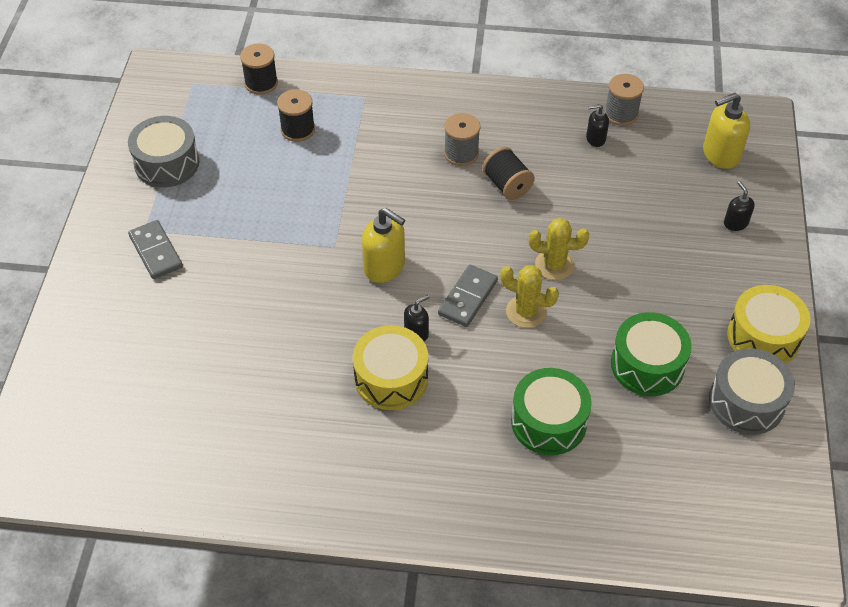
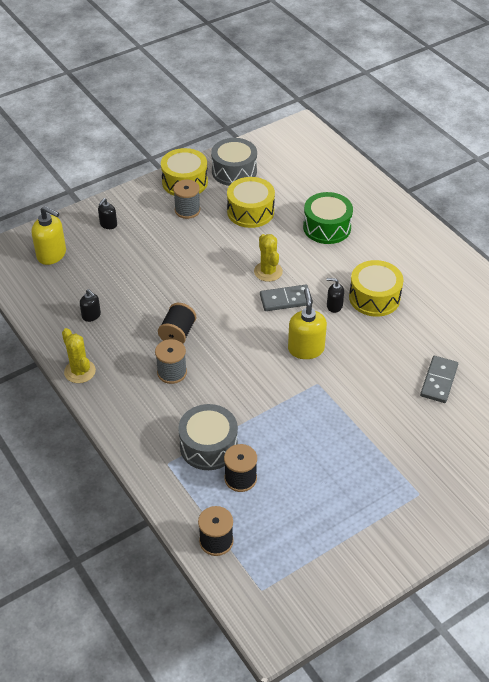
camera: 130 degrees left, 5 degrees down
grey drum [128,116,199,188] -> grey drum moved to [178,404,238,470]
grey domino [128,220,183,279] -> grey domino moved to [420,356,458,403]
yellow cactus [529,218,589,280] -> yellow cactus moved to [62,328,96,383]
grey spool [605,74,644,126] -> grey spool moved to [173,180,200,219]
green drum [611,312,692,396] -> yellow drum [227,177,275,228]

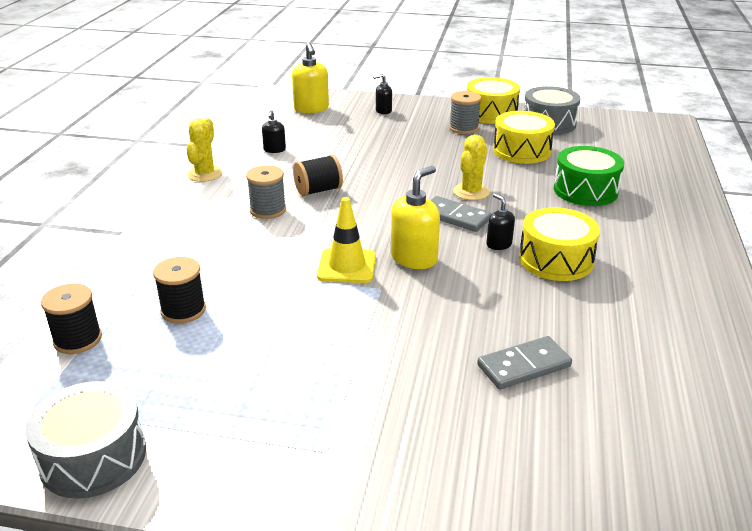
camera: 45 degrees right, 15 degrees down
grey drum [178,404,238,470] -> grey drum moved to [25,381,146,499]
none -> yellow traffic cone [317,197,376,283]

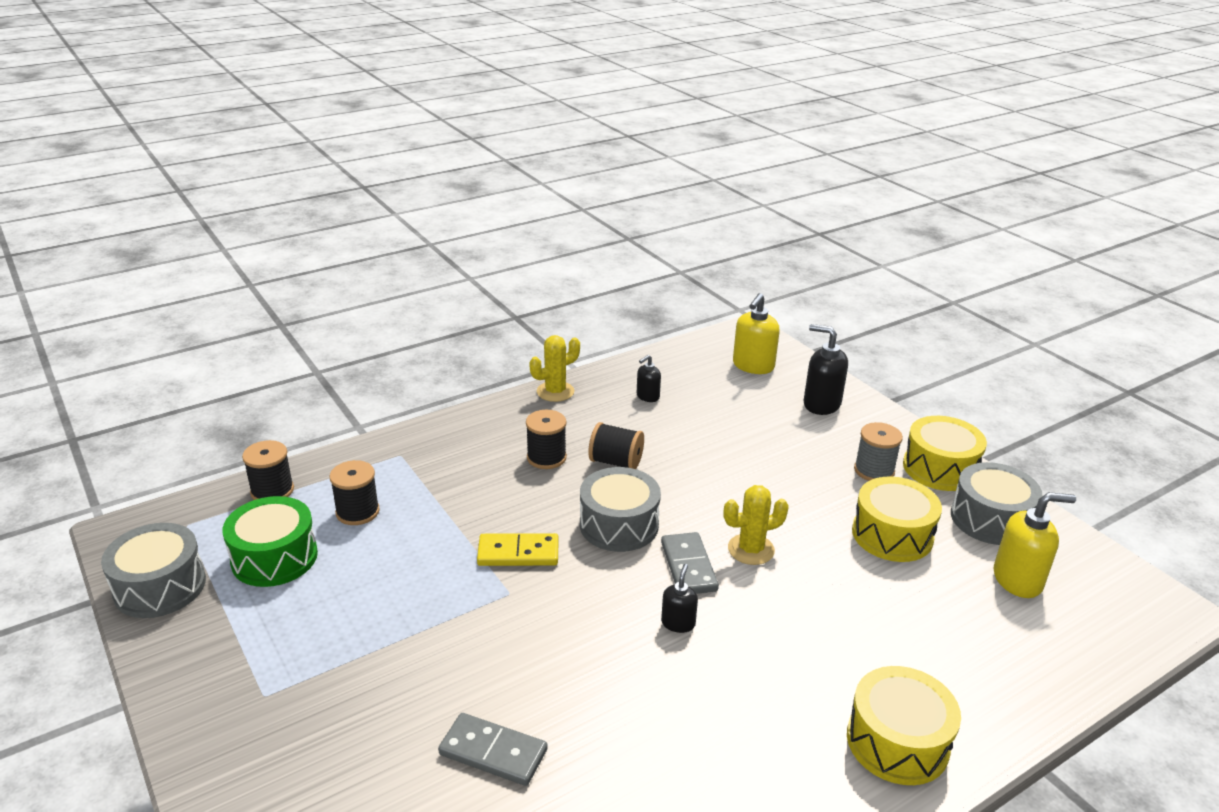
camera: 45 degrees right, 0 degrees up
grey spool [246,165,286,219] -> black spool [526,410,567,469]
yellow traffic cone [317,197,376,283] -> yellow domino [477,533,559,566]
black soap dispenser [373,74,392,114] -> black soap dispenser [803,324,848,415], size x1.77
yellow soap dispenser [391,166,440,269] -> yellow soap dispenser moved to [994,492,1076,598]
yellow drum [519,208,600,281] -> yellow drum moved to [847,666,961,785]
green drum [554,146,624,206] -> green drum moved to [222,496,318,587]
none -> grey drum [580,467,661,552]

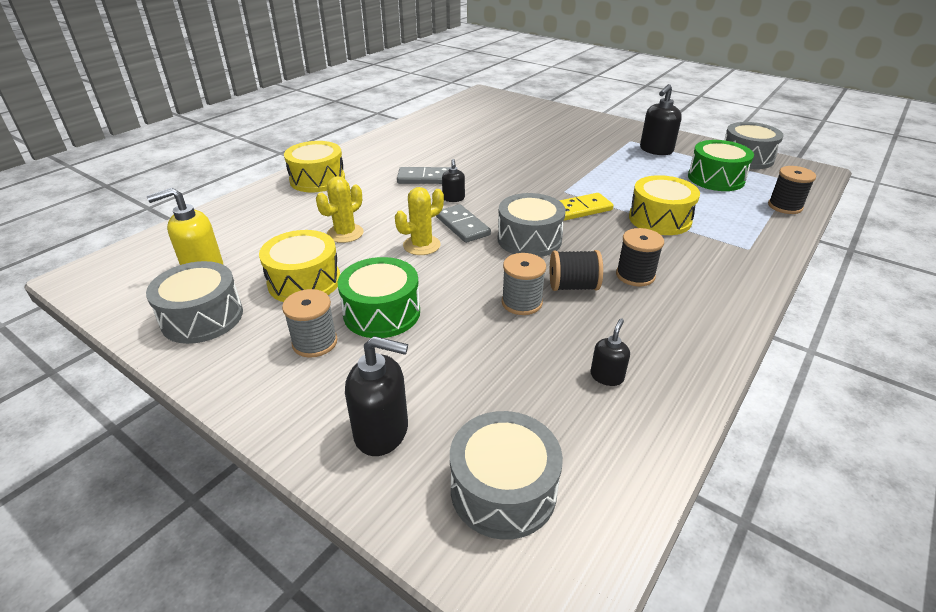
camera: 160 degrees right, 5 degrees up
black spool [330,460,380,525] -> none
grey domino [438,713,547,786] -> grey domino moved to [397,167,449,184]
yellow cactus [530,335,580,402] -> yellow cactus moved to [316,176,364,243]
yellow soap dispenser [733,293,780,374] -> grey drum [450,411,563,540]
yellow drum [903,416,987,491] -> yellow drum moved to [629,175,700,235]
none -> green drum [338,257,420,338]
none -> grey spool [502,253,546,315]
none -> black soap dispenser [640,84,682,155]

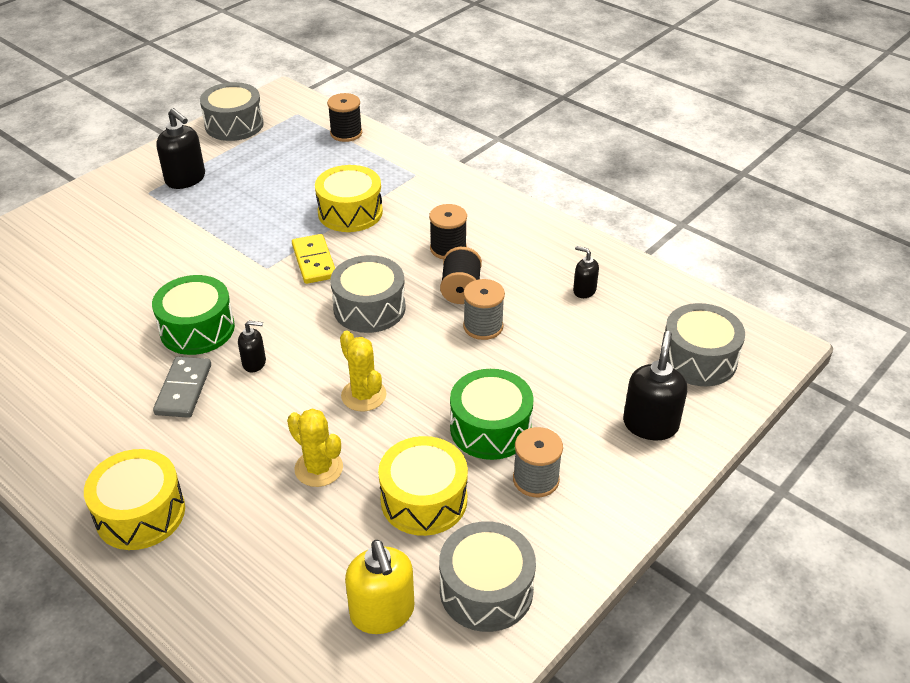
camera: 85 degrees left, 5 degrees up
grey domino [436,204,491,243] -> none
green drum [688,140,754,191] -> green drum moved to [152,275,235,355]

